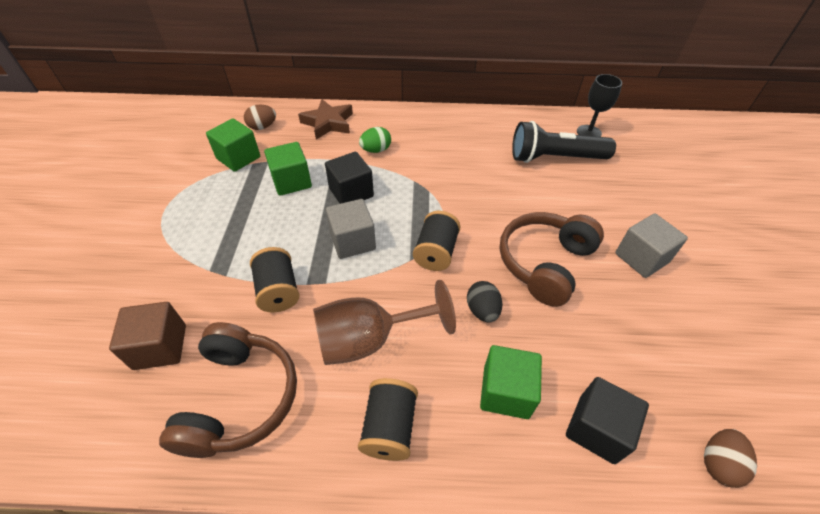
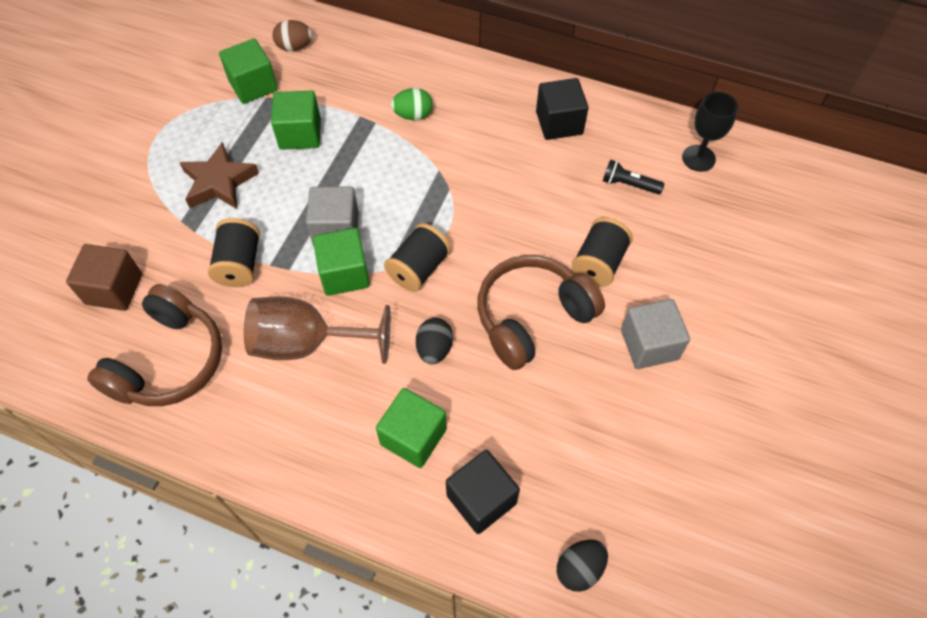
camera: 20 degrees right, 10 degrees up
brown star [298,99,353,139] -> brown star moved to [179,142,259,209]
black cube [325,152,374,204] -> black cube moved to [536,78,588,140]
black spool [358,378,418,461] -> black spool moved to [572,217,633,287]
black flashlight [512,121,616,163] -> black flashlight [603,159,665,194], size x0.47
brown egg [704,429,757,488] -> black egg [557,540,608,592]
none -> green cube [313,228,370,296]

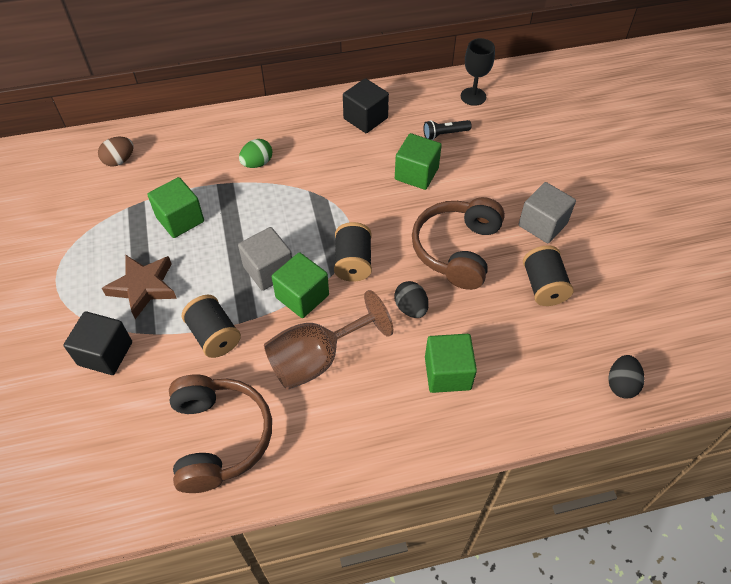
camera: 35 degrees left, 5 degrees down
brown cube [66,244,142,311] -> none
green cube [219,39,278,104] -> green cube moved to [395,133,442,190]
black cube [446,450,520,534] -> black cube moved to [64,311,132,375]
black spool [572,217,633,287] -> black spool moved to [523,245,574,306]

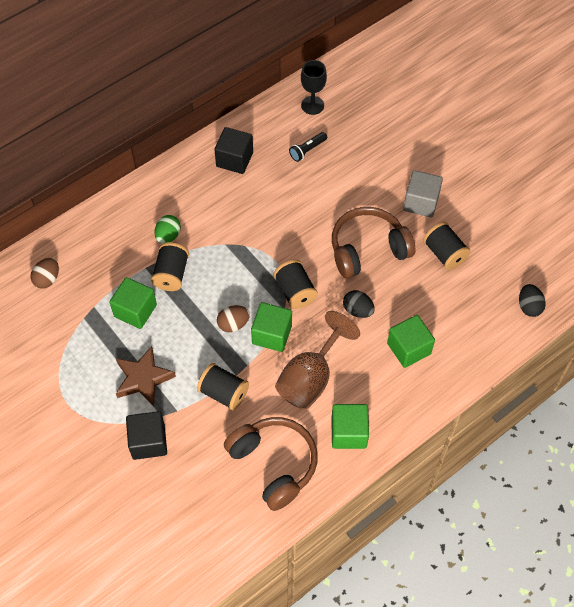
camera: 25 degrees left, 5 degrees up
grey cube [238,227,292,291] -> brown egg [217,305,250,332]
green cube [395,133,442,190] -> green cube moved to [331,404,369,449]
brown headphones [412,197,505,290] -> brown headphones turned 75 degrees clockwise [332,207,416,278]
none -> black spool [151,242,189,291]

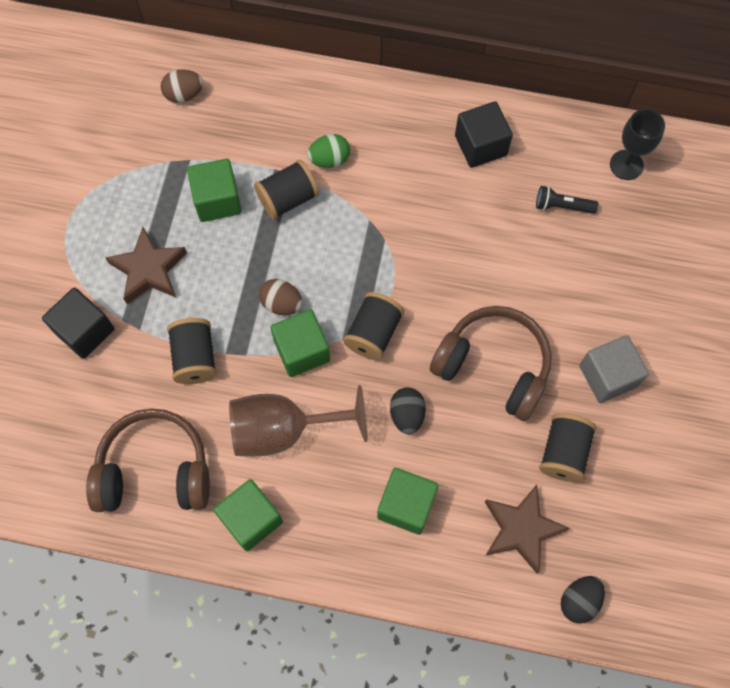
camera: 50 degrees right, 10 degrees up
brown headphones [224,417,318,511] -> brown headphones turned 105 degrees counterclockwise [86,408,210,512]
none -> brown star [485,485,570,573]

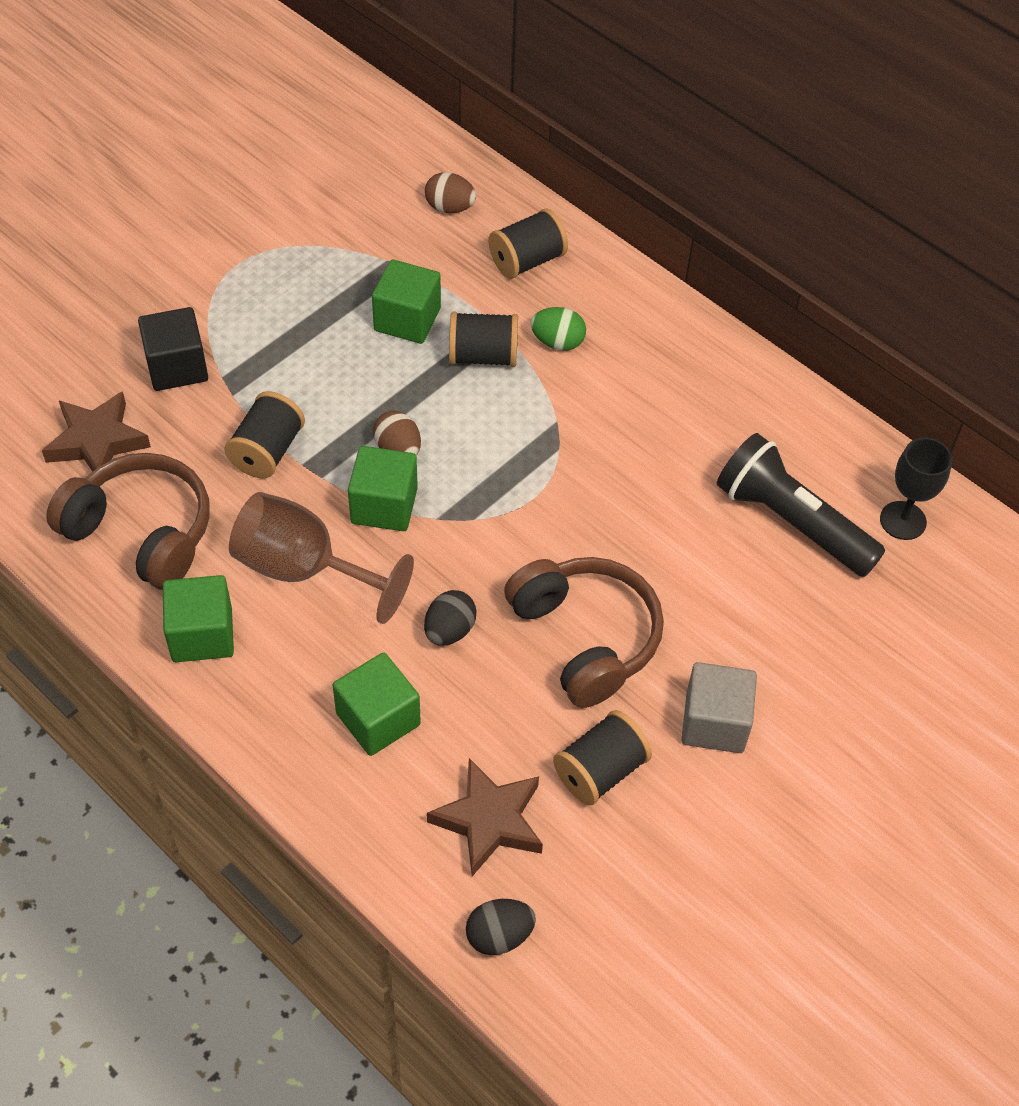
camera: 30 degrees right, 15 degrees down
brown star [105,227,187,304] -> brown star moved to [42,391,151,472]
black spool [343,292,404,360] -> black spool moved to [488,209,568,279]
black cube [455,101,513,168] -> none
black flashlight [536,186,598,214] -> black flashlight [717,433,886,577], size x2.14

